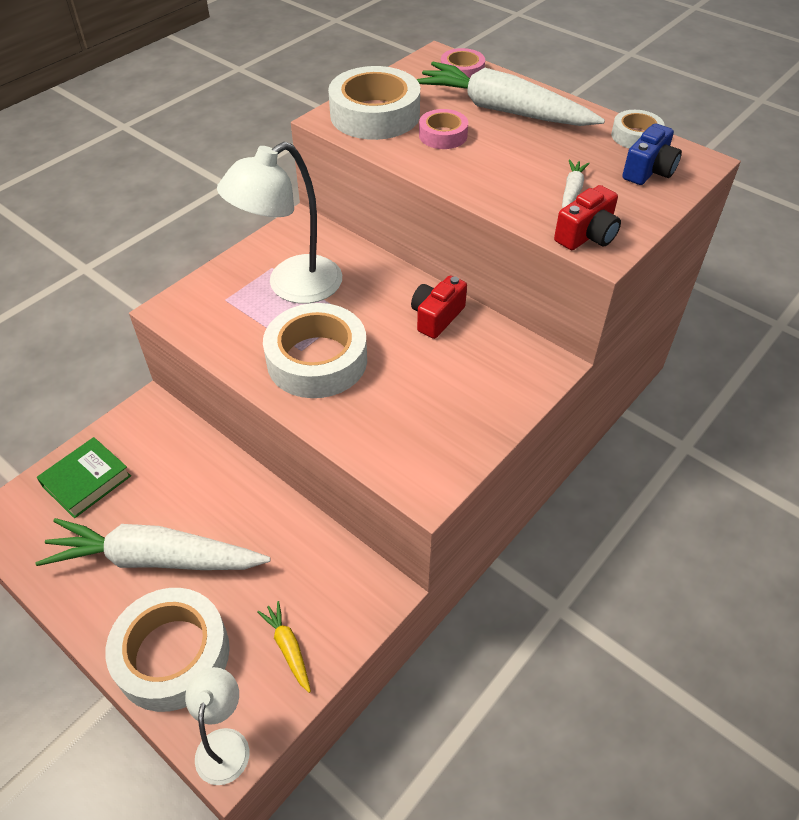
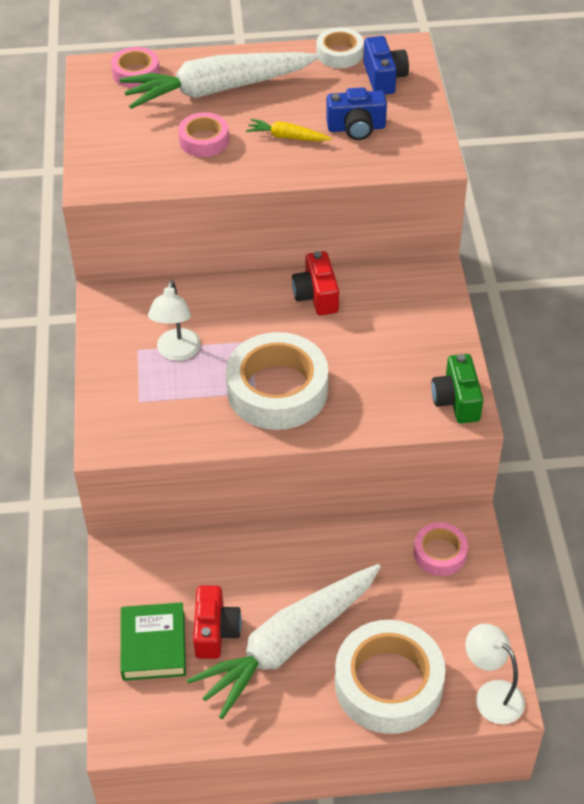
camera: 45 degrees left, 0 degrees up
white lamp [217,142,342,304] -> white lamp [148,280,201,361], size x0.56
yellow carrot [257,601,311,693] -> yellow carrot moved to [246,119,332,141]
white tape [328,66,420,140] -> none
red camera [554,185,621,250] -> red camera moved to [193,586,242,659]
white carrot [562,159,590,209] -> blue camera [326,88,387,140]
none -> pink tape [414,522,468,576]
none -> green camera [431,354,483,423]

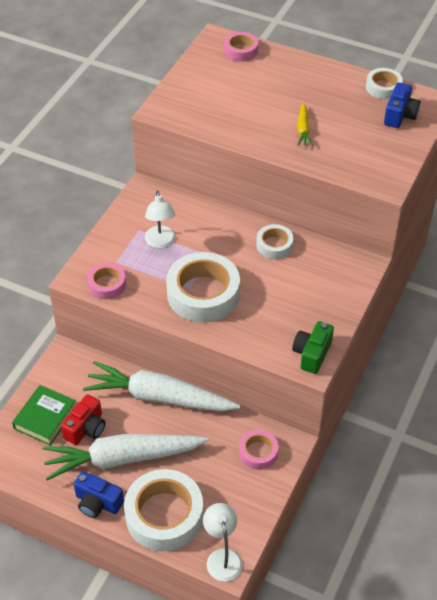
camera: 30 degrees right, 0 degrees up
white carrot [120,52,319,109] -> white carrot moved to [83,361,240,411]
white lamp [148,280,201,361] -> white lamp turned 45 degrees counterclockwise [145,191,176,248]
pink tape [178,112,229,157] -> pink tape moved to [87,263,126,299]
yellow carrot [246,119,332,141] -> yellow carrot turned 135 degrees counterclockwise [297,103,313,146]
red camera [292,251,339,315] -> white tape [256,224,294,259]
blue camera [326,88,387,140] -> blue camera moved to [74,471,124,518]

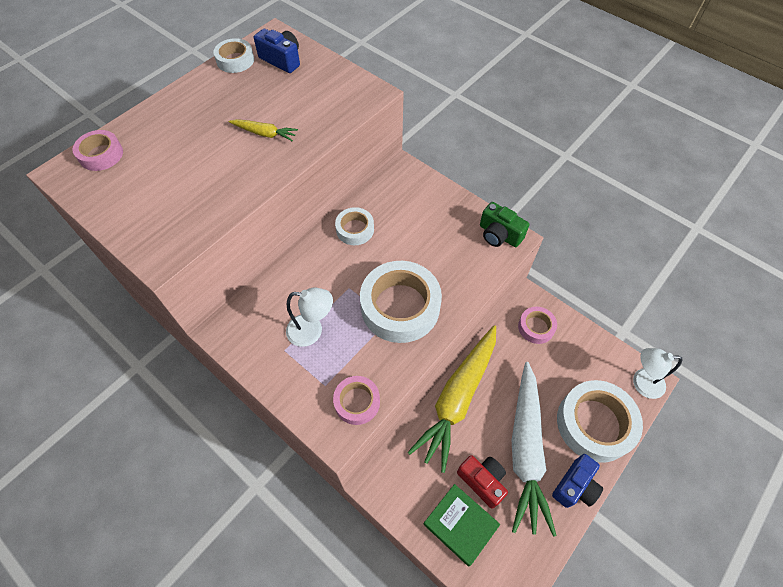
camera: 75 degrees left, 10 degrees up
white carrot [83,361,240,411] -> yellow carrot [408,325,496,473]

